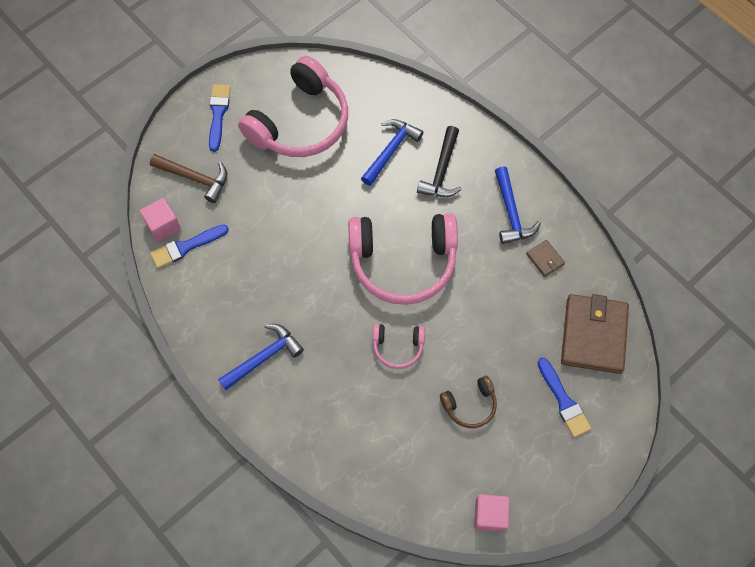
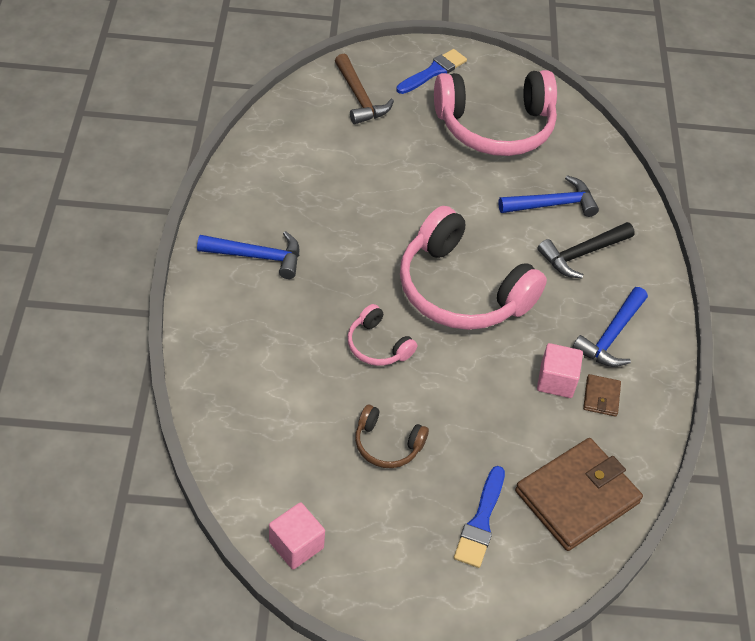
camera: 40 degrees right, 15 degrees down
pink cube [140,198,181,242] -> pink cube moved to [537,343,583,398]
blue brush [150,224,229,268] -> none

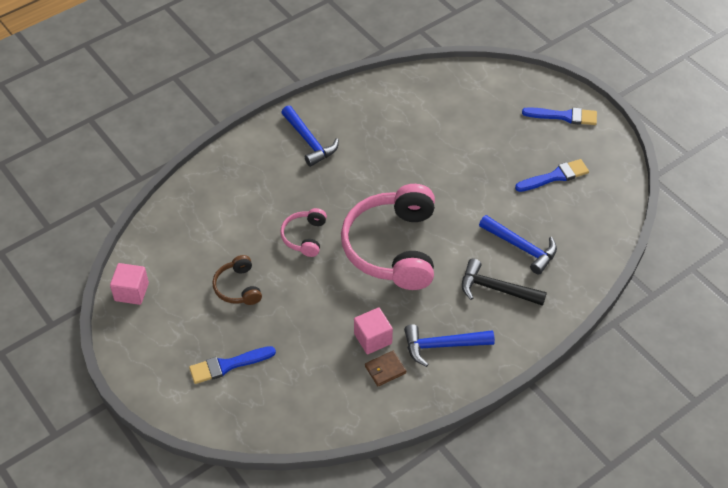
camera: 55 degrees right, 0 degrees up
brown hammer [335,54,394,124] -> none
pink headphones [434,70,557,156] -> blue brush [515,159,589,192]
brown wallet [515,438,643,551] -> none

